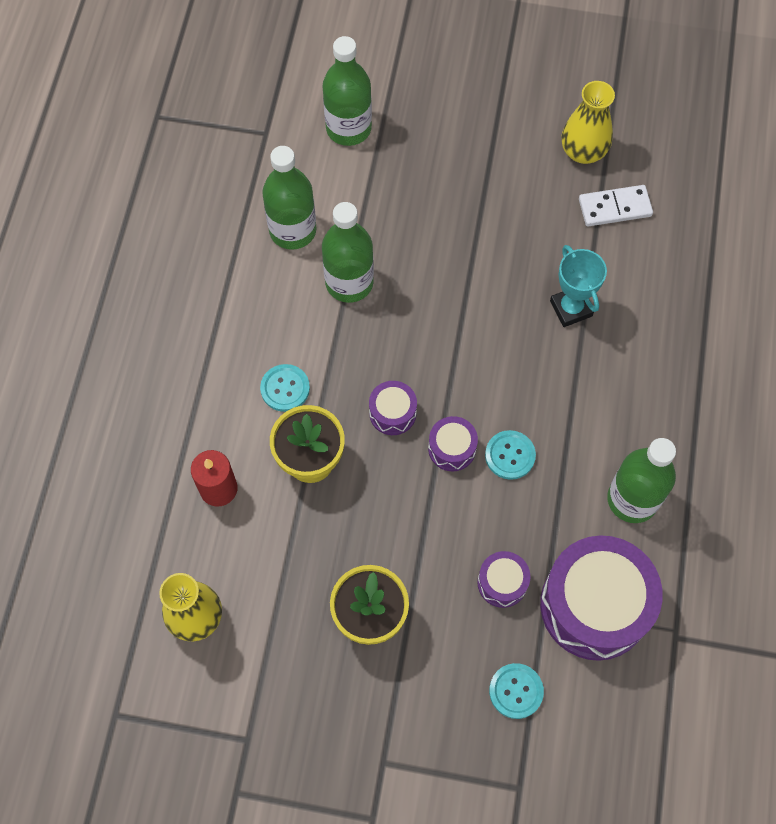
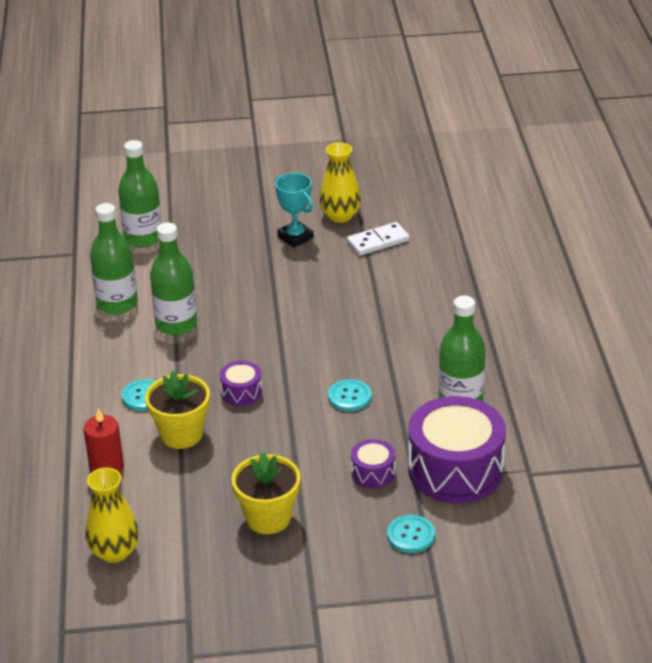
camera: 15 degrees left, 30 degrees down
purple drum [428,416,478,471] -> none
turquoise trophy [550,245,607,327] -> turquoise trophy moved to [275,173,314,248]

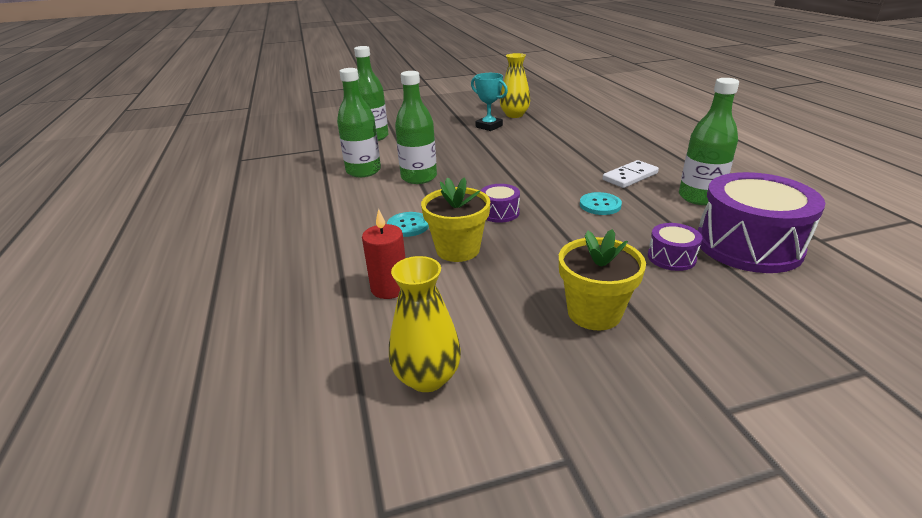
camera: 10 degrees left, 5 degrees down
white domino [347,222,410,256] -> white domino moved to [602,160,659,188]
turquoise button [387,515,435,553] -> none

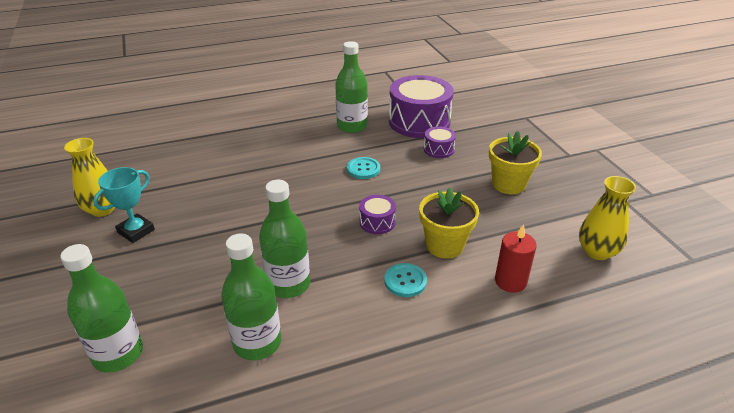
camera: 95 degrees left, 5 degrees up
white domino [602,160,659,188] -> none

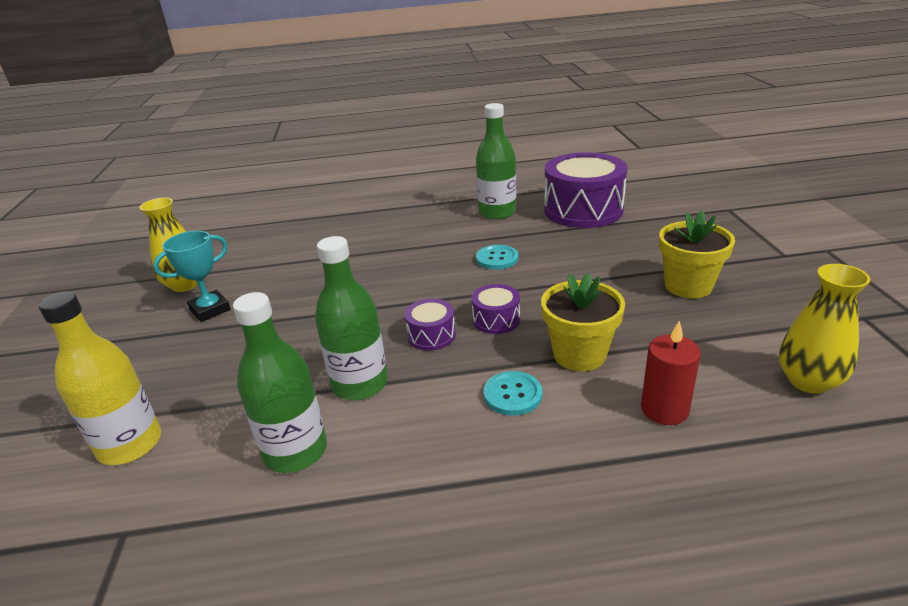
camera: 15 degrees right, 5 degrees down
green bottle [60,244,143,372] -> yellow bottle [39,291,161,465]
purple drum [424,126,456,158] -> purple drum moved to [404,298,456,351]

